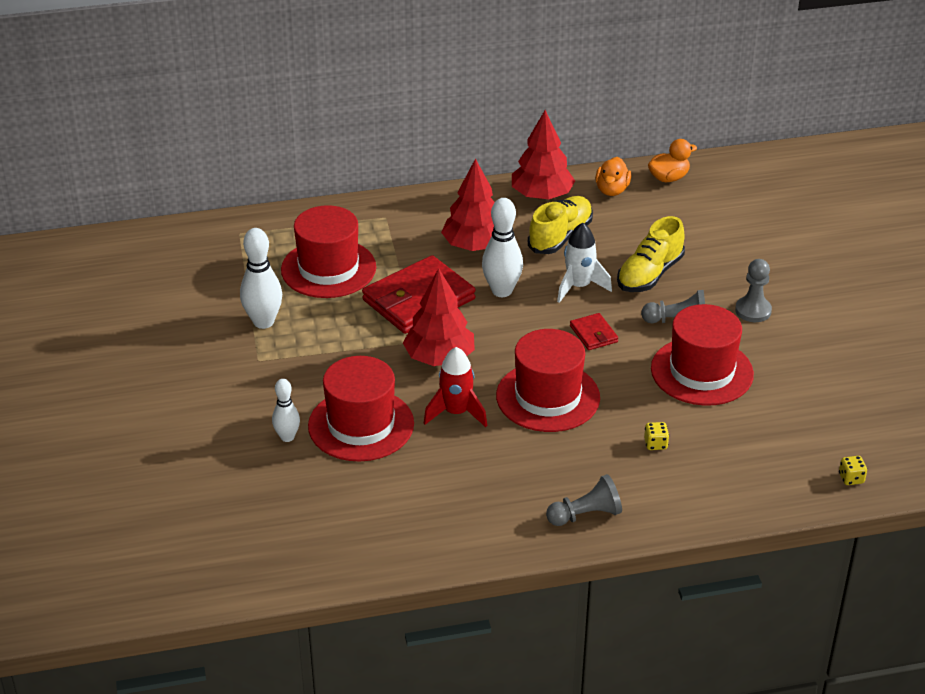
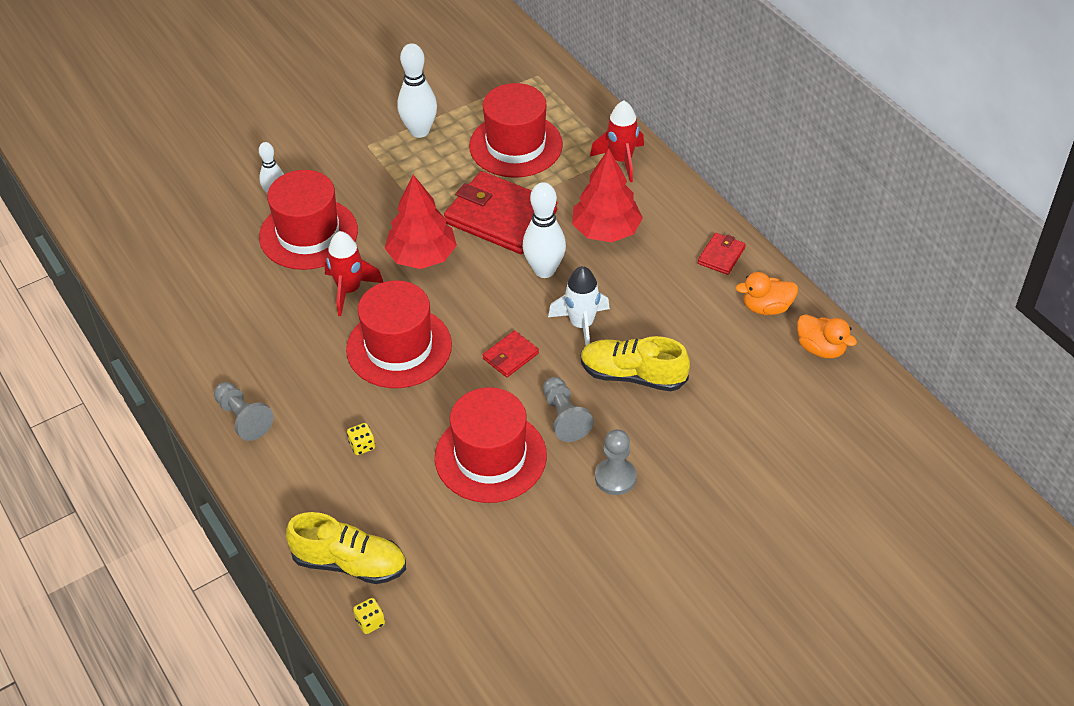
camera: 70 degrees right, 10 degrees up
red tree [512,110,575,200] -> red wallet [698,233,746,275]
yellow shoe [528,196,593,254] -> yellow shoe moved to [286,512,406,584]
none -> red rocket [590,100,644,182]

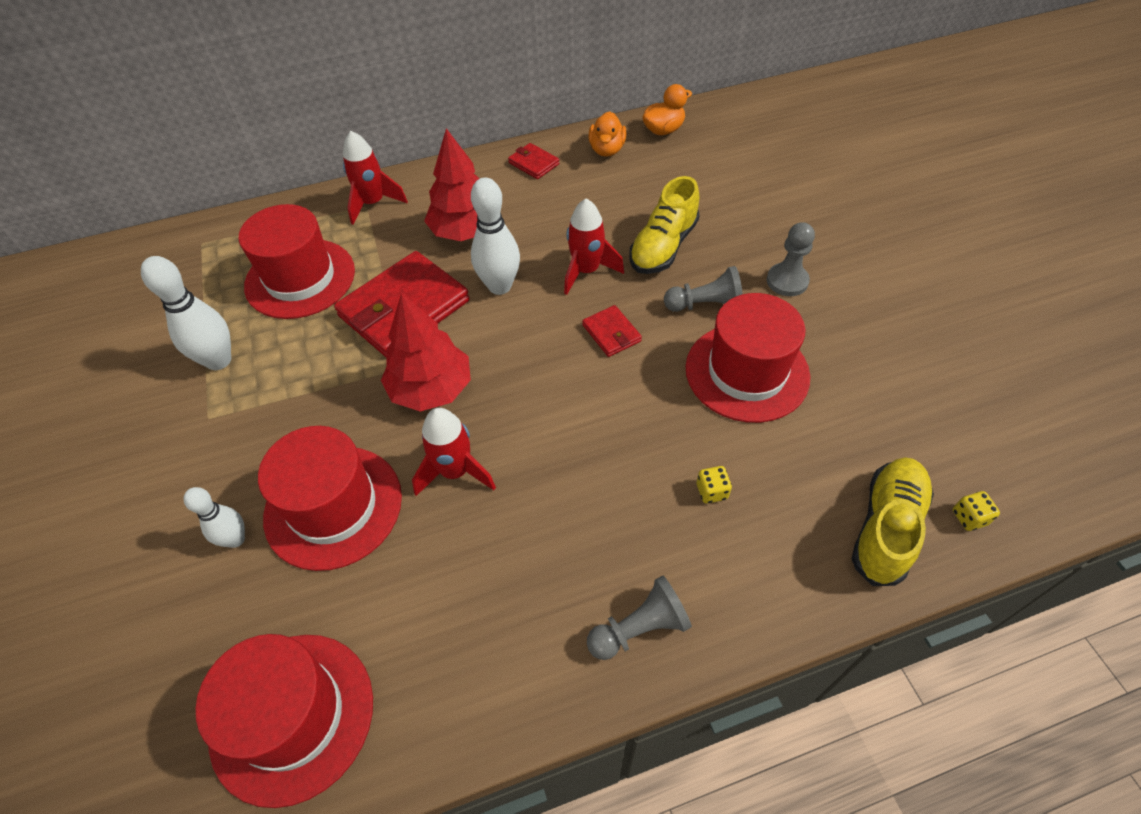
camera: 75 degrees left, 5 degrees up
red hat [346,280,452,388] -> red hat moved to [196,634,373,808]
white rocket [548,266,610,345] -> red rocket [564,199,624,295]

